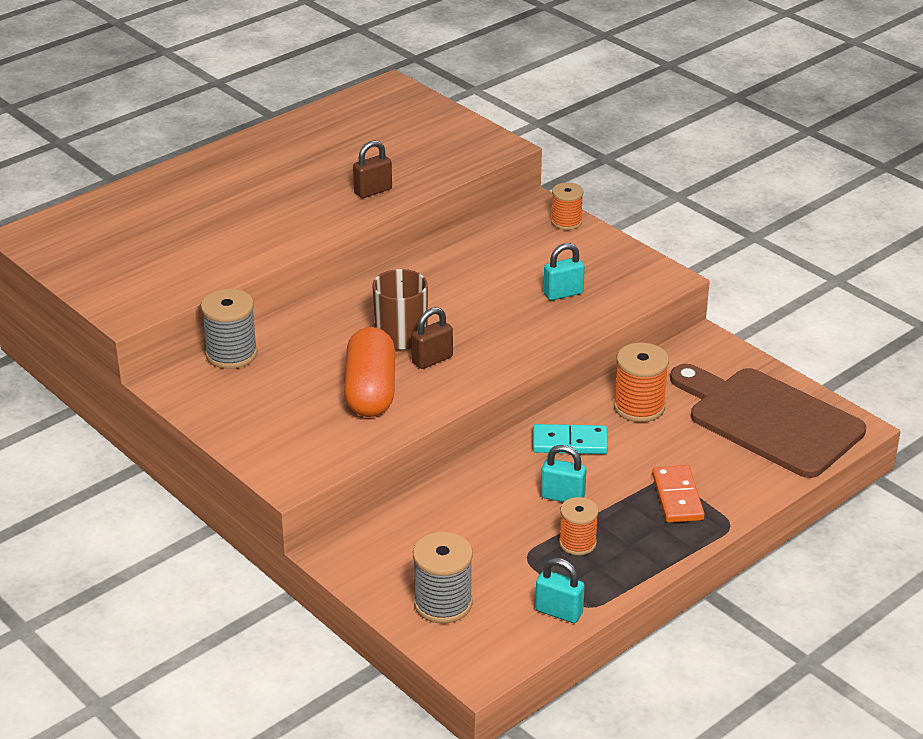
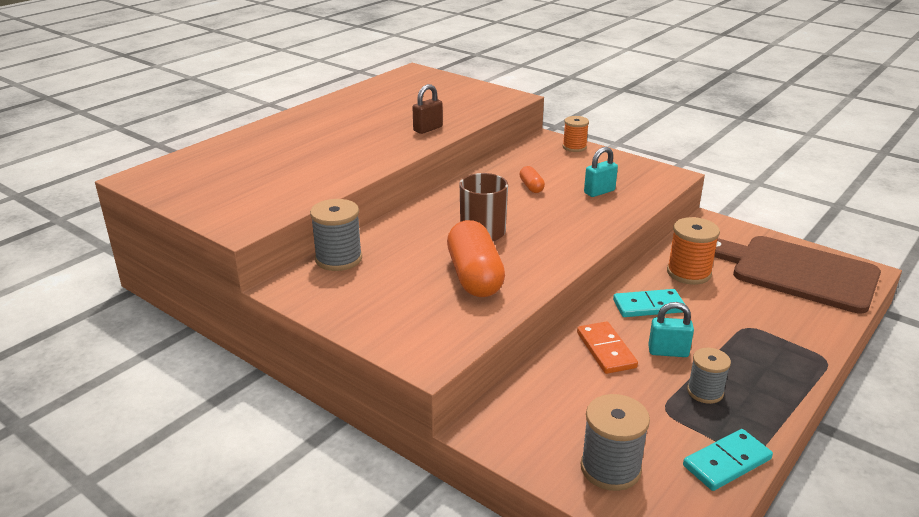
camera: 10 degrees left, 5 degrees down
brown padlock [411,307,453,369] -> none
turquoise padlock [535,558,585,623] -> turquoise domino [683,429,773,491]
orange spool [559,497,598,555] -> grey spool [687,348,731,404]
orange domino [652,465,705,523] -> orange domino moved to [577,321,638,374]
none -> orange capsule [519,166,545,193]

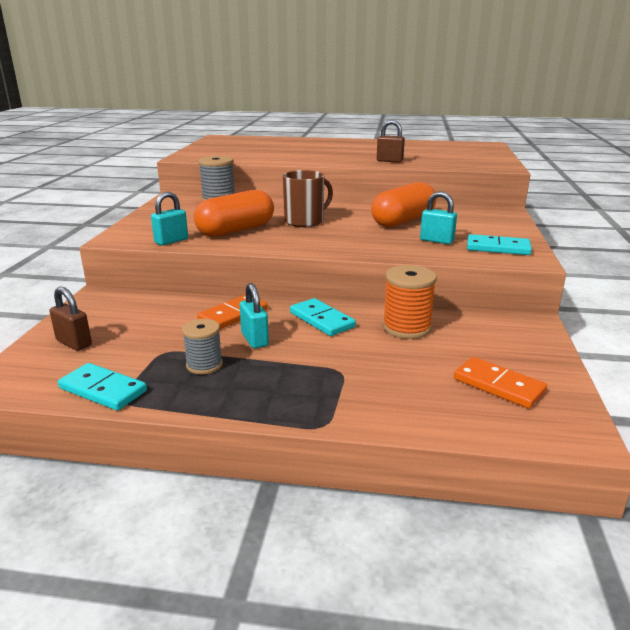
camera: 60 degrees right, 5 degrees down
orange capsule [519,166,545,193] -> orange capsule [371,182,436,227], size x2.17
orange spool [563,116,589,152] -> none
grey spool [581,394,650,491] -> brown padlock [49,287,92,351]
brown cutting board [714,236,881,313] -> orange domino [454,357,547,408]
none -> turquoise padlock [151,192,188,246]
none -> turquoise domino [467,234,532,255]

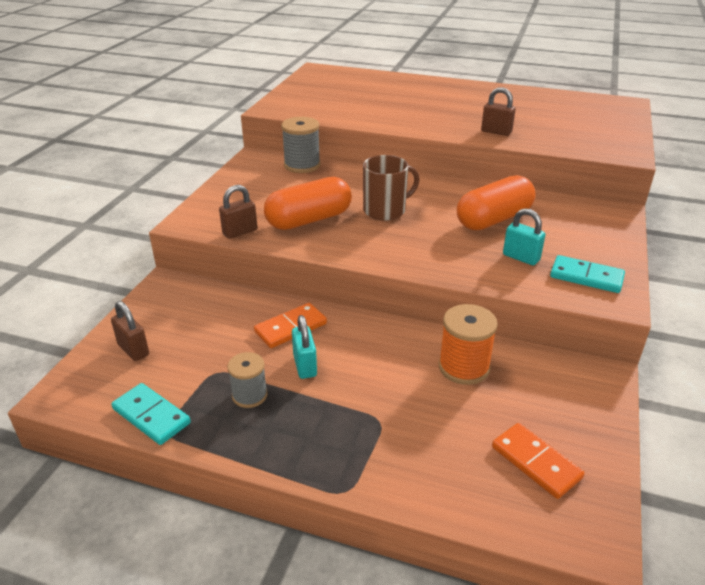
camera: 10 degrees right, 10 degrees up
turquoise padlock [151,192,188,246] -> brown padlock [219,185,257,239]
turquoise domino [290,298,356,336] -> none

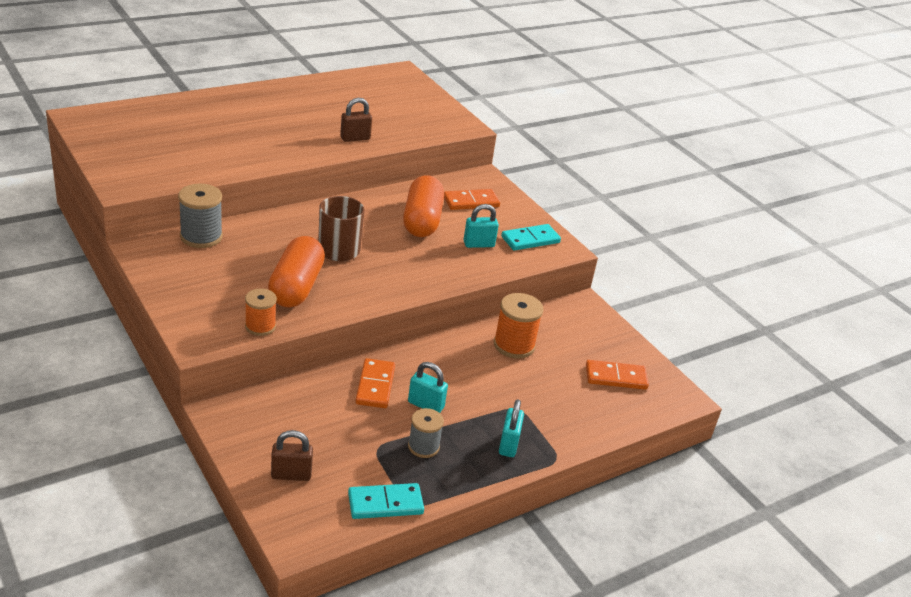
camera: 55 degrees left, 0 degrees up
brown padlock [219,185,257,239] -> orange spool [245,289,277,336]
none -> orange domino [444,189,500,210]
none -> turquoise padlock [499,399,524,457]

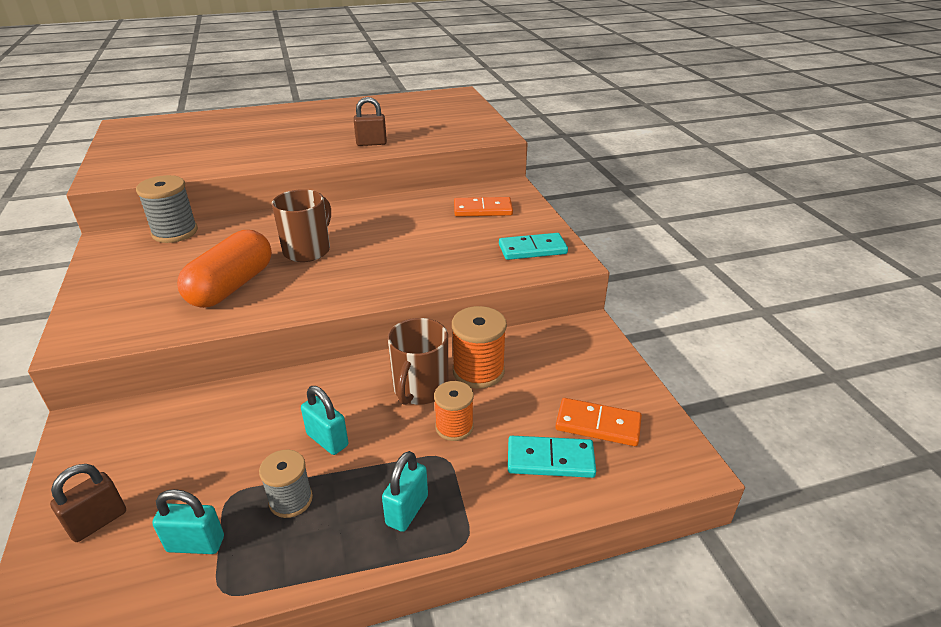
camera: 20 degrees right, 0 degrees up
orange spool [245,289,277,336] -> orange spool moved to [434,381,474,441]
brown padlock [271,430,313,481] -> brown padlock turned 60 degrees counterclockwise [50,464,126,542]
turquoise domino [348,483,424,519] -> turquoise domino moved to [508,436,596,478]
orange domino [355,358,395,408] -> none
orange capsule [403,175,444,237] -> none
turquoise padlock [464,204,499,248] -> turquoise padlock moved to [152,489,224,554]
none -> brown mug [388,318,448,405]

